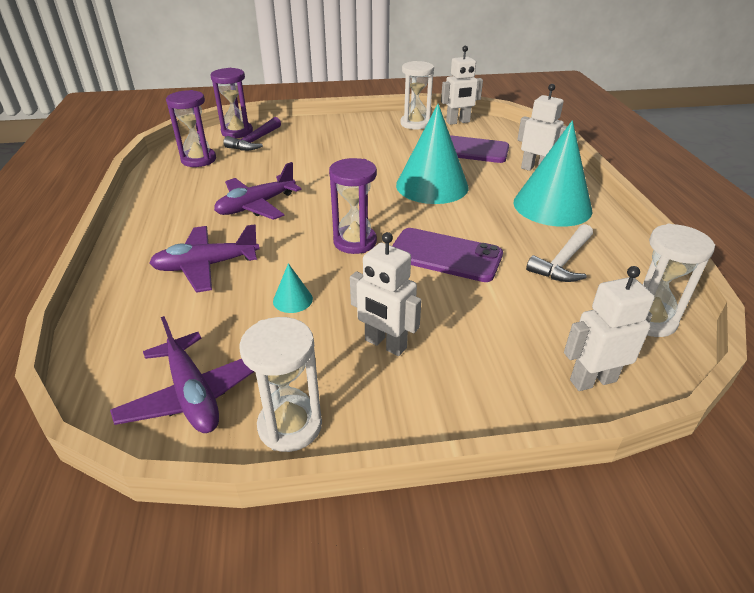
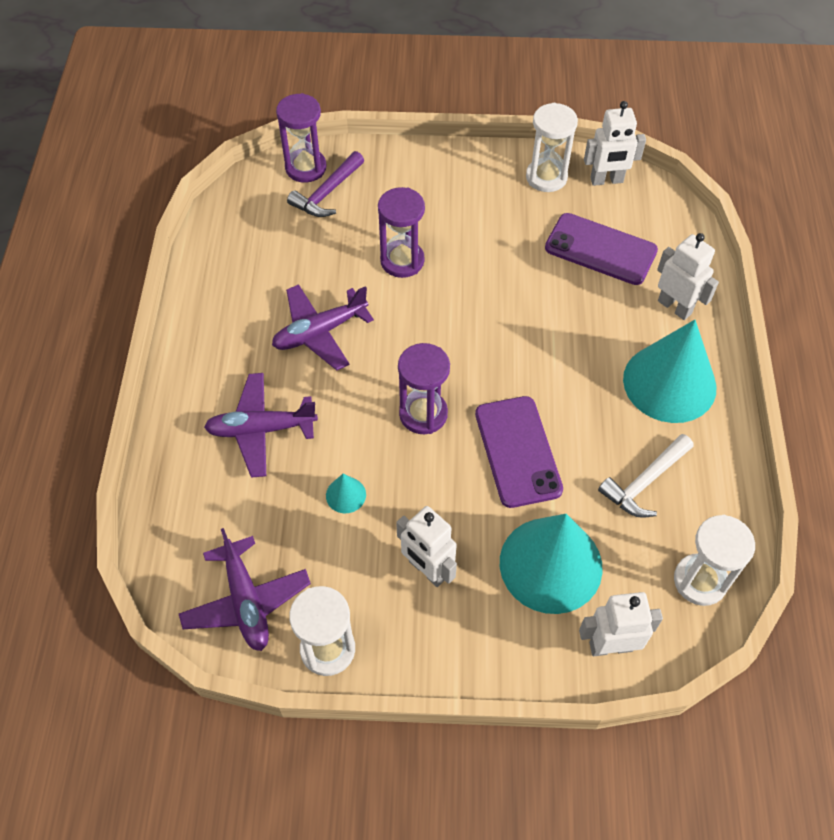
camera: 10 degrees right, 20 degrees up
purple hourglass [166,90,216,167] -> purple hourglass moved to [378,187,425,278]
purple phone [392,228,503,282] -> purple phone turned 45 degrees clockwise [475,396,563,508]
turquoise cone [396,104,469,204] -> turquoise cone moved to [500,514,603,614]

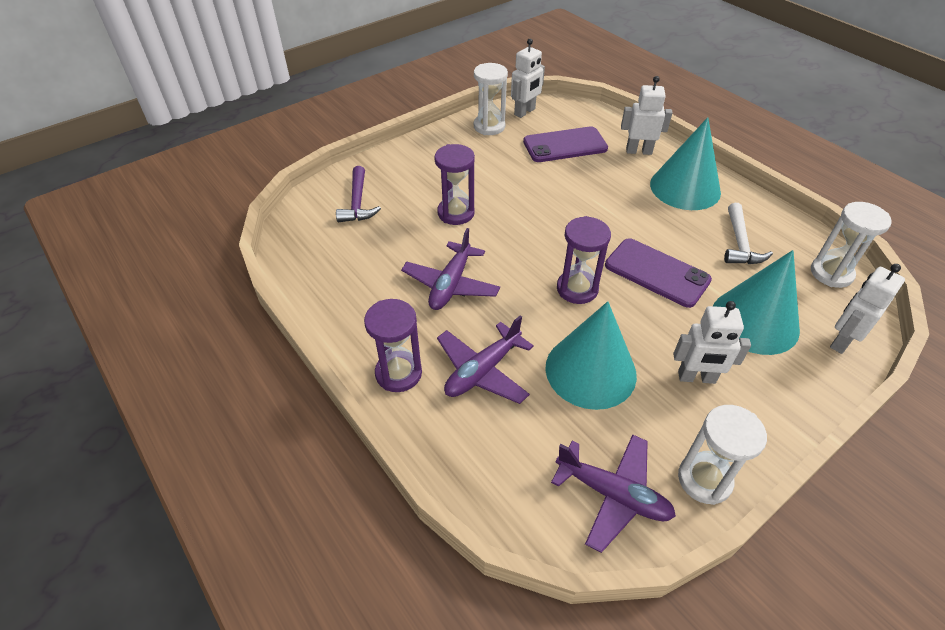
camera: 40 degrees left, 10 degrees down
purple hourglass [276,93,326,183] -> purple hourglass moved to [364,299,422,392]
turquoise cone [326,474,366,513] -> turquoise cone [545,301,637,410], size x2.45

